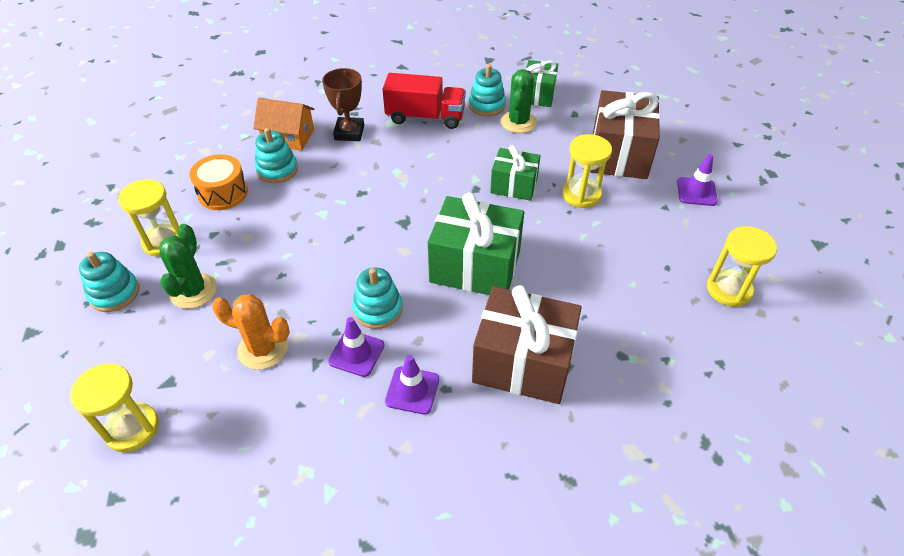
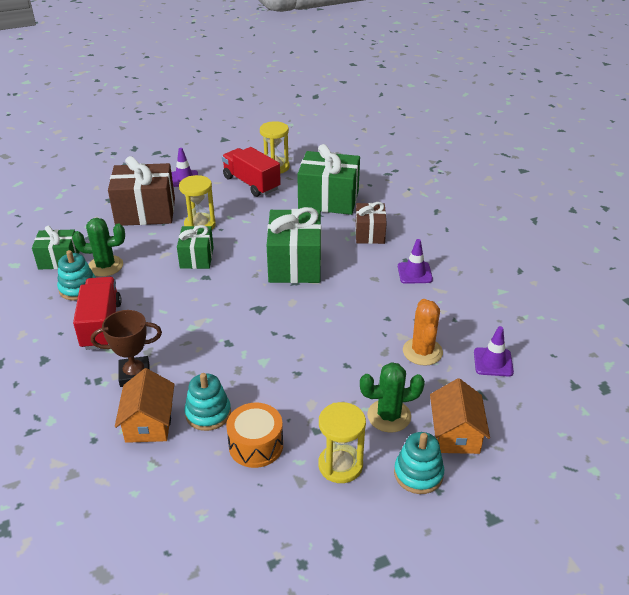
camera: 105 degrees left, 10 degrees down
yellow hourglass [70,363,159,452] -> none
purple traffic cone [328,317,384,377] -> purple traffic cone moved to [474,326,514,376]
turquoise stacking toy [352,267,403,329] -> none
brown gift [472,285,582,404] -> brown gift [355,202,387,244], size x0.59
none -> red truck [222,147,281,197]
none -> green gift [297,144,360,215]
none -> orange house [430,378,490,454]

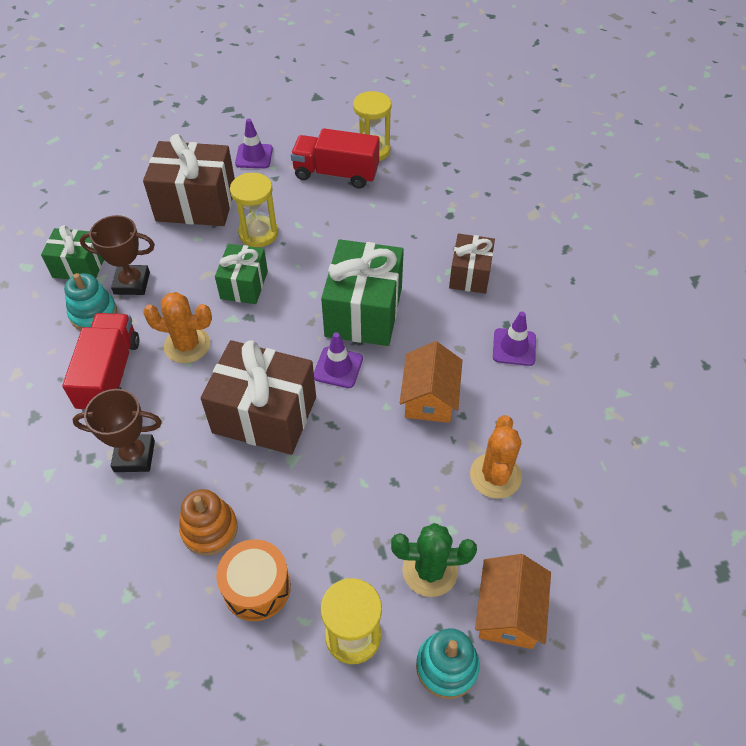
camera: 10 degrees right, 15 degrees up
green cactus [72,218,125,277] -> brown trophy [80,215,155,295]
orange house [115,368,175,443] -> orange house moved to [400,341,463,423]
turquoise stacking toy [184,373,231,431] -> orange stacking toy [179,489,238,556]
red truck [222,147,281,197] -> red truck turned 45 degrees counterclockwise [291,128,379,189]
green gift [297,144,360,215] -> none
purple traffic cone [474,326,514,376] -> purple traffic cone moved to [314,332,363,388]
none -> orange cactus [143,292,212,363]
none -> brown gift [201,340,316,455]

